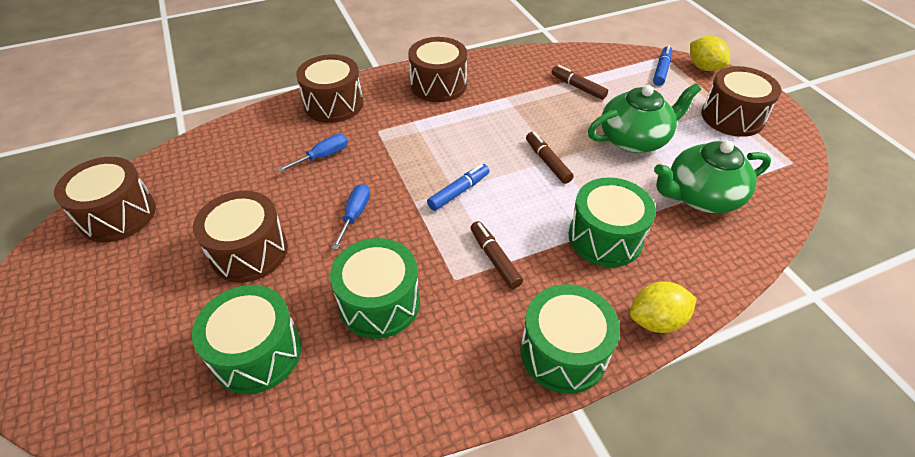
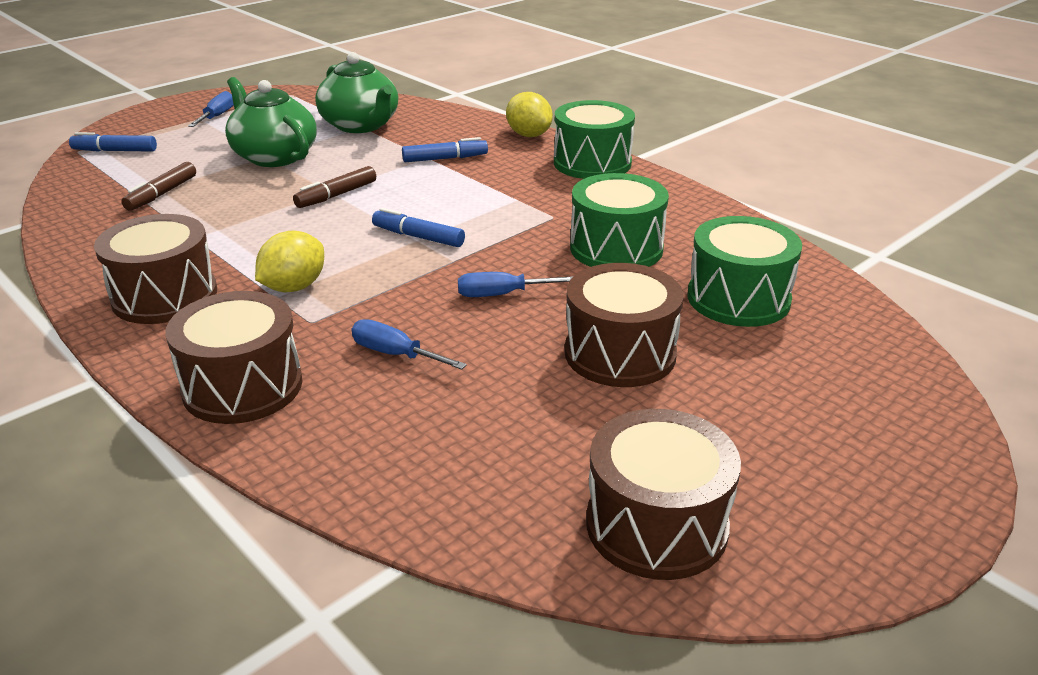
camera: 110 degrees left, 15 degrees down
brown marker [470,221,523,289] -> none
green drum [568,178,656,267] -> blue marker [402,137,488,162]
yellow lemon [690,36,730,71] -> yellow lemon moved to [255,231,324,292]
brown drum [701,66,781,137] -> blue screwdriver [188,91,234,127]

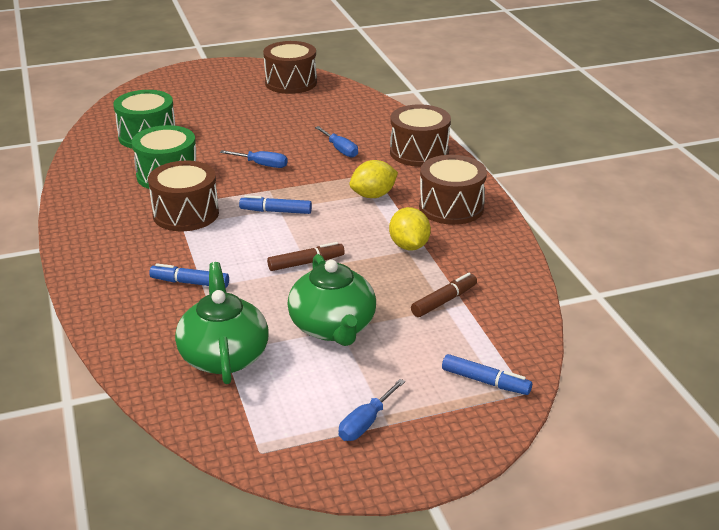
camera: 155 degrees left, 0 degrees up
blue marker [372,208,465,247] -> blue marker turned 135 degrees clockwise [239,195,312,214]
yellow lemon [506,92,553,137] -> yellow lemon moved to [389,207,431,251]
green drum [554,100,635,179] -> none
brown drum [565,263,684,387] -> brown drum moved to [148,161,219,231]

